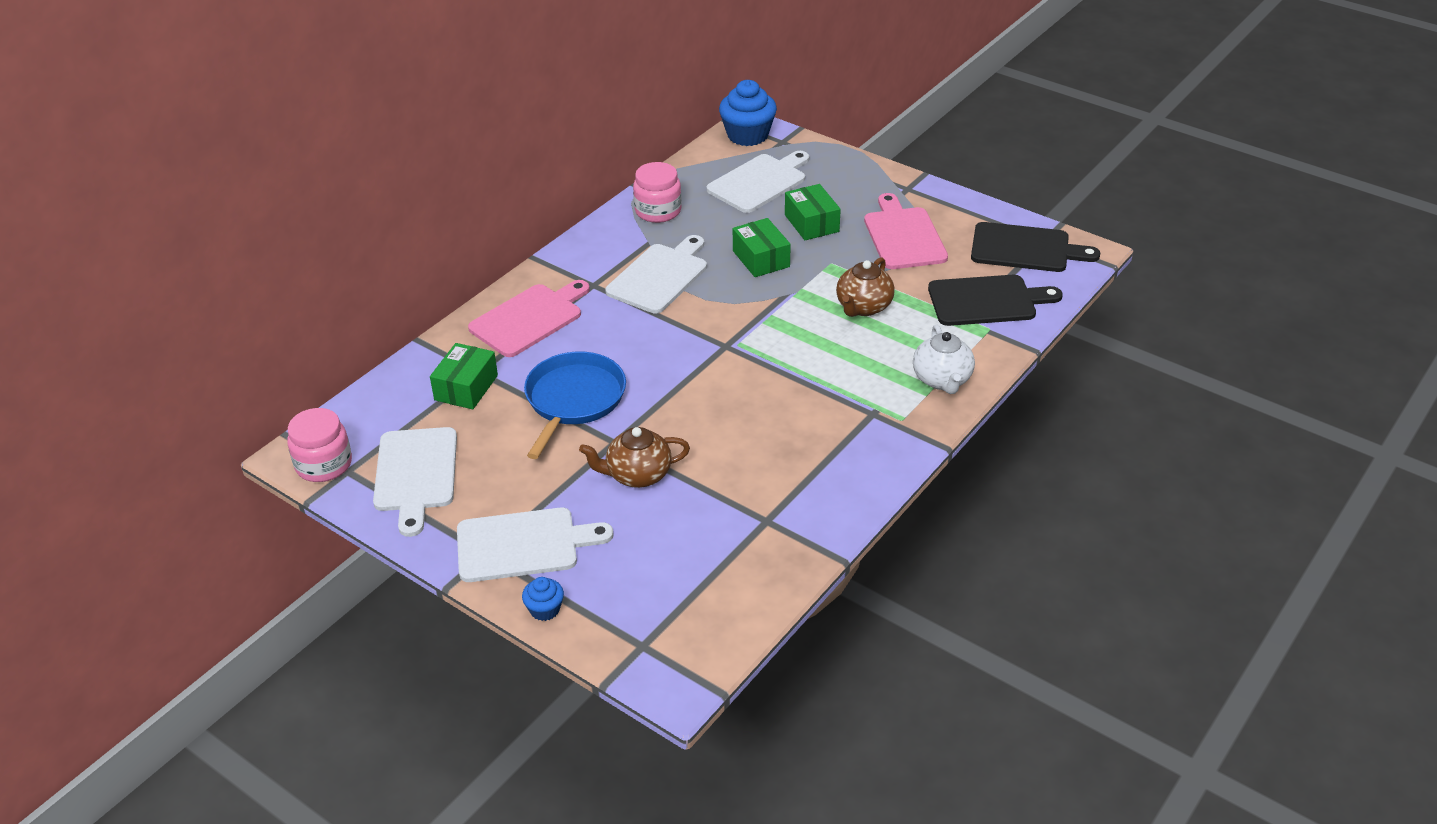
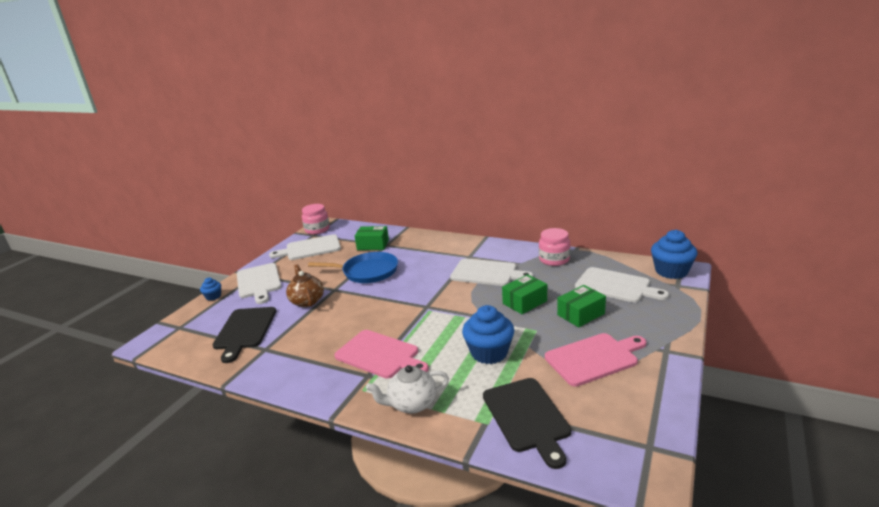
camera: 80 degrees right, 15 degrees down
pink cutting board [468,280,590,357] -> pink cutting board moved to [334,330,429,379]
brown teapot [836,257,895,317] -> blue cupcake [462,305,514,364]
black cutting board [971,222,1100,272] -> black cutting board moved to [213,307,276,363]

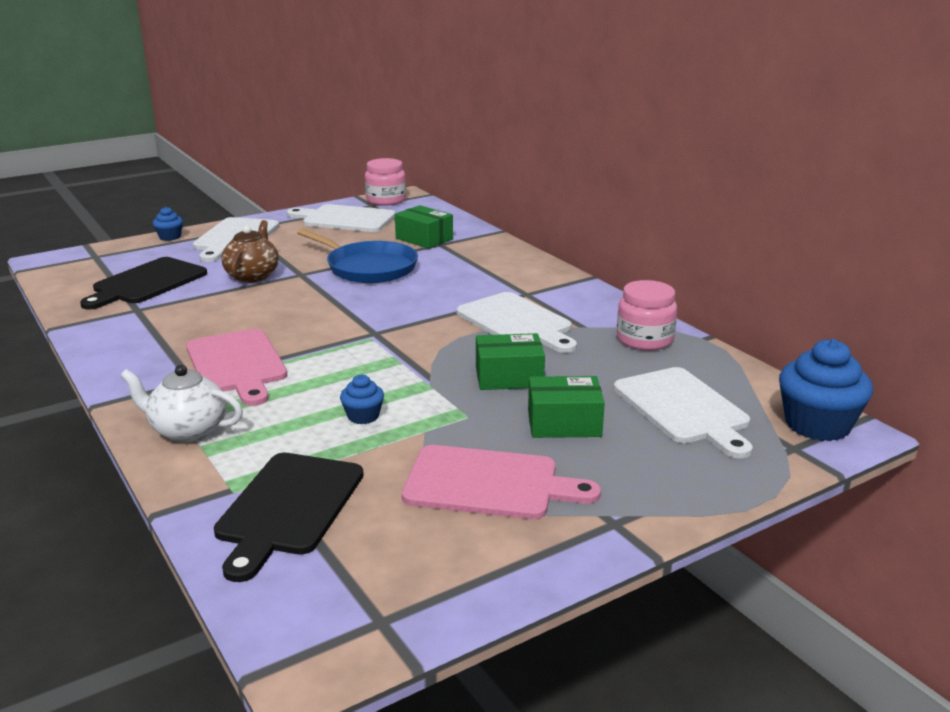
camera: 30 degrees right, 0 degrees up
blue cupcake [462,305,514,364] -> blue cupcake [340,375,384,424], size x0.50

